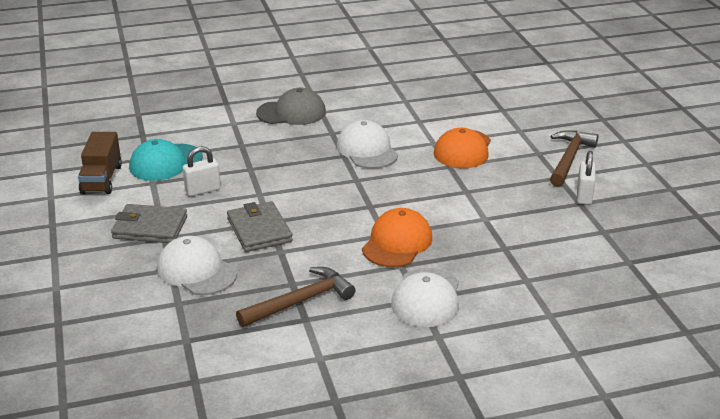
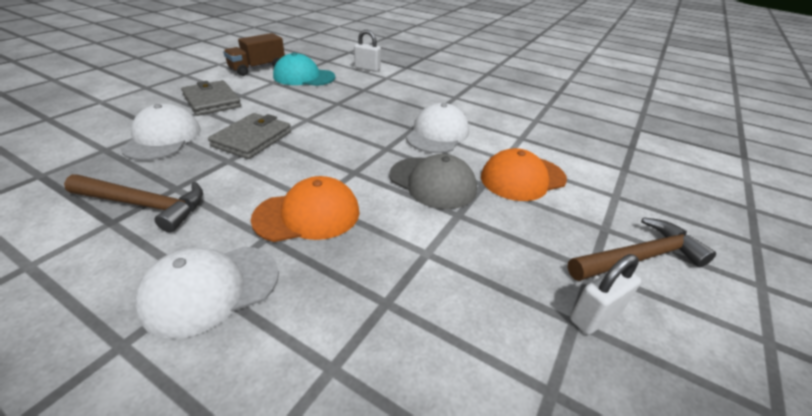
camera: 45 degrees right, 5 degrees up
white padlock [183,146,221,196] -> white padlock moved to [354,30,381,72]
grey cap [256,88,326,125] -> grey cap moved to [390,154,477,209]

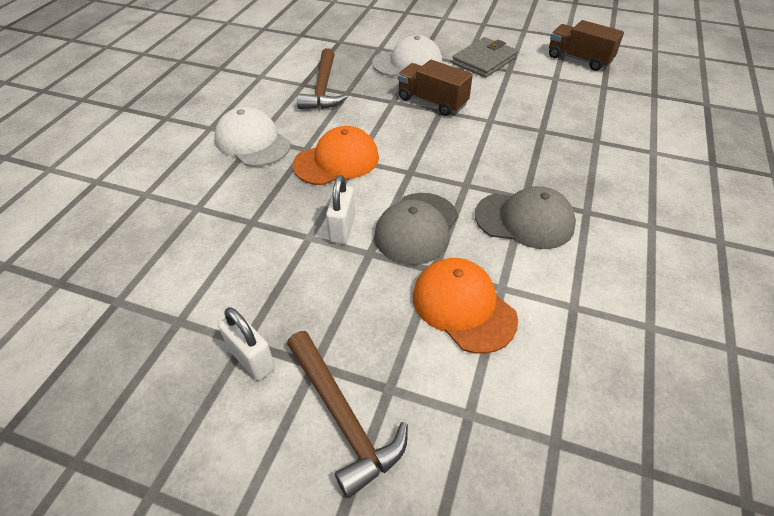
camera: 80 degrees right, 10 degrees up
grey wallet [208,113,291,159] -> brown truck [398,60,473,116]
orange cap [251,176,360,242] -> orange cap turned 90 degrees counterclockwise [293,126,379,185]
turquoise cap [273,53,335,86] -> none
white padlock [354,30,381,72] -> white padlock moved to [326,175,355,244]
white cap [406,103,469,153] -> grey cap [475,186,576,249]

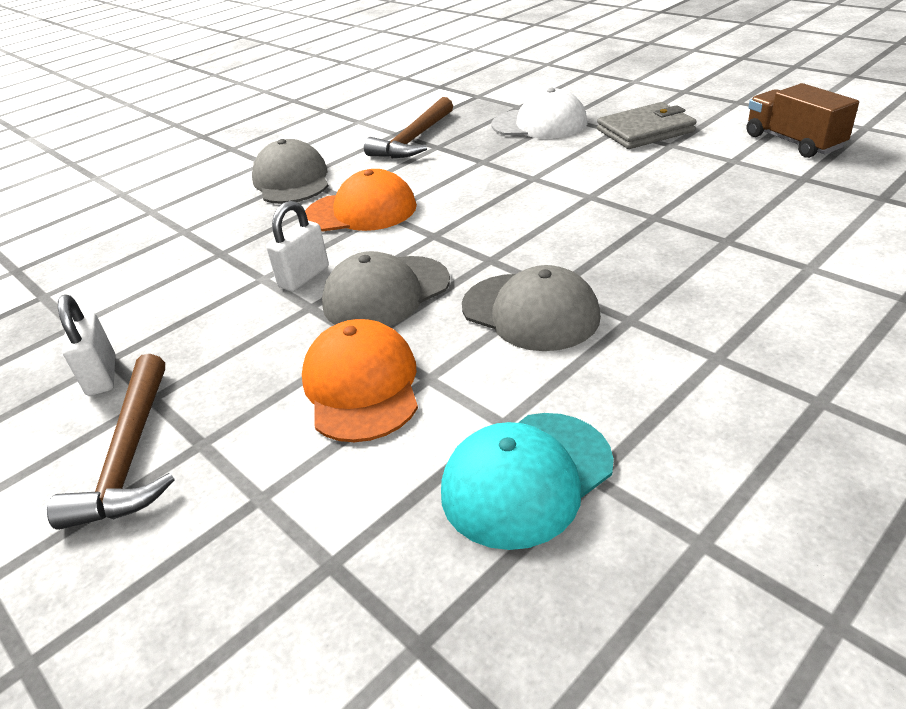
camera: 30 degrees right, 10 degrees down
white cap [214,107,290,167] -> grey cap [252,139,329,204]
brown truck [398,60,473,116] -> none
none -> turquoise cap [441,413,614,550]

